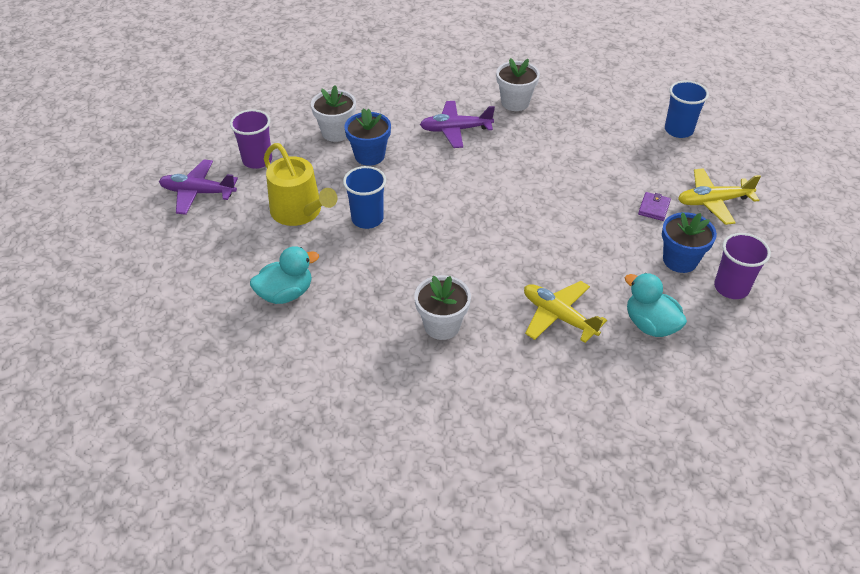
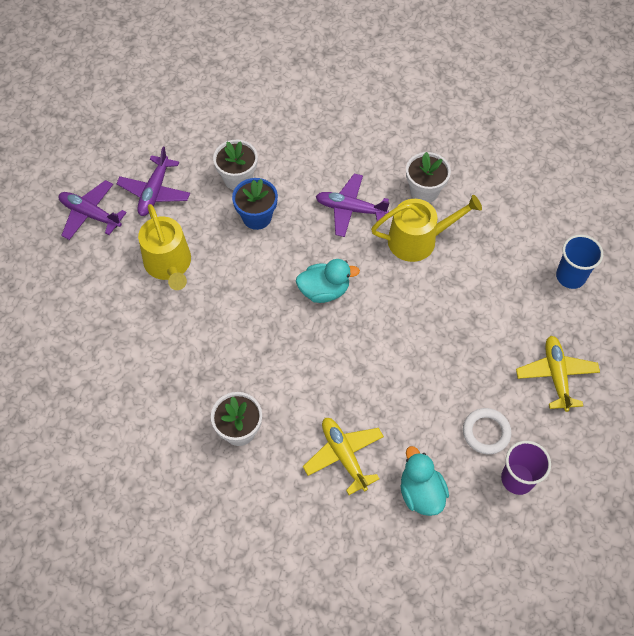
camera: 20 degrees right, 15 degrees up
purple cup [230,109,272,169] -> purple plane [116,147,190,216]
turquoise duck [250,246,319,304] -> turquoise duck moved to [296,259,360,303]
blue cup [343,166,386,229] -> none
purple wallet [638,192,671,221] -> none
blue flower pot [662,212,717,273] -> white ring [463,408,512,454]
yellow plane [678,168,761,225] -> yellow plane turned 75 degrees clockwise [516,336,600,412]
none -> yellow watering can [371,195,482,262]

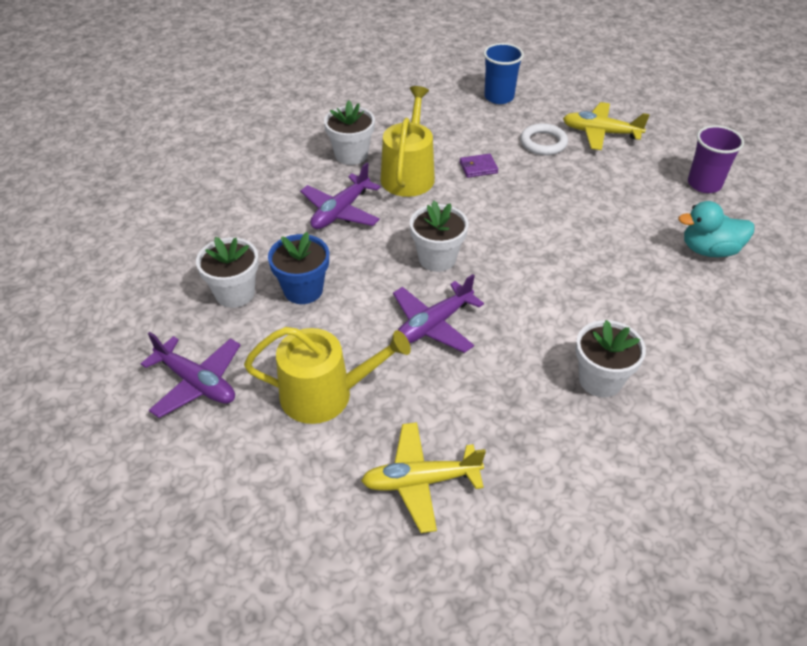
camera: 70 degrees left, 15 degrees down
purple plane [59,180,127,240] -> purple plane moved to [393,274,484,353]
turquoise duck [296,259,360,303] -> white flower pot [410,201,468,272]
yellow plane [303,418,384,495] -> yellow plane moved to [361,422,486,533]
white ring [463,408,512,454] -> white ring moved to [520,123,568,155]
none -> purple wallet [460,154,498,178]

